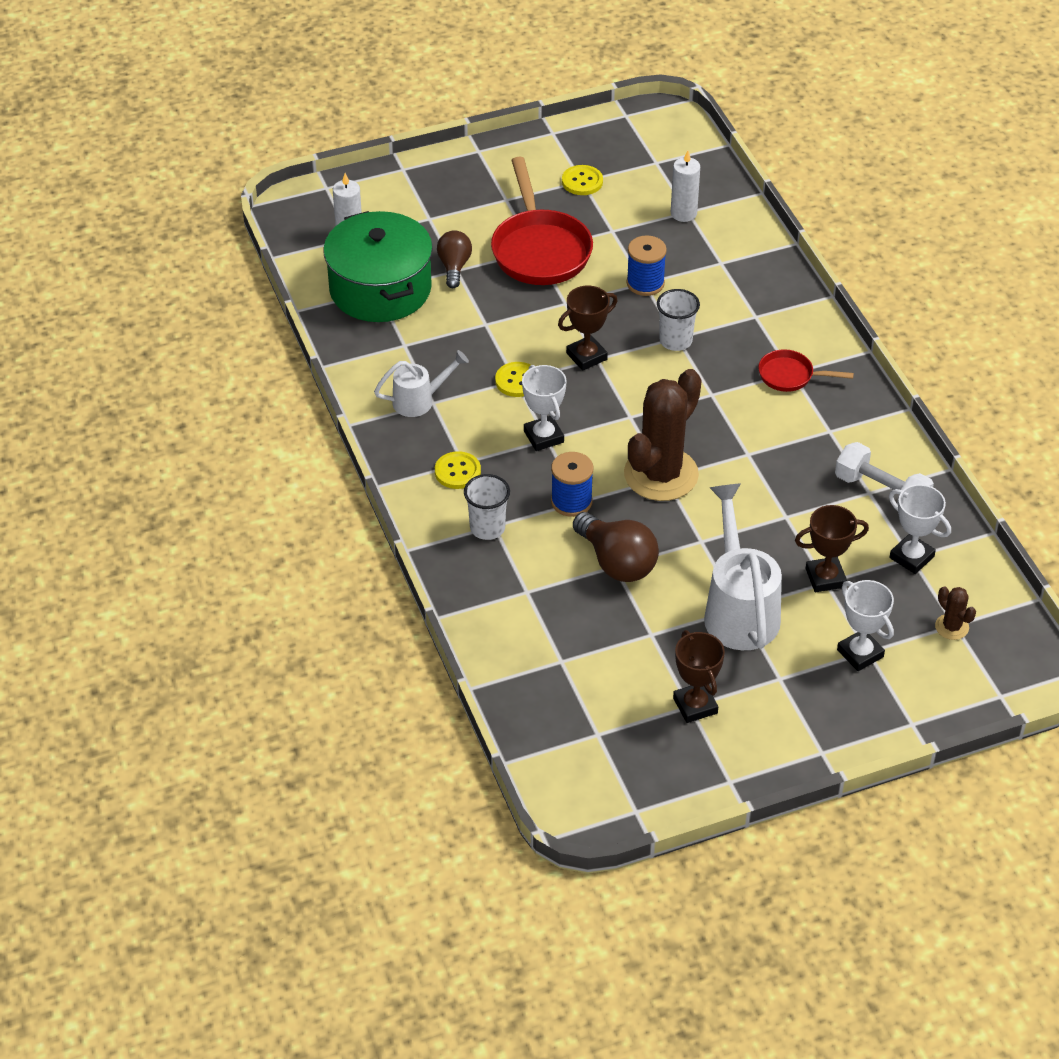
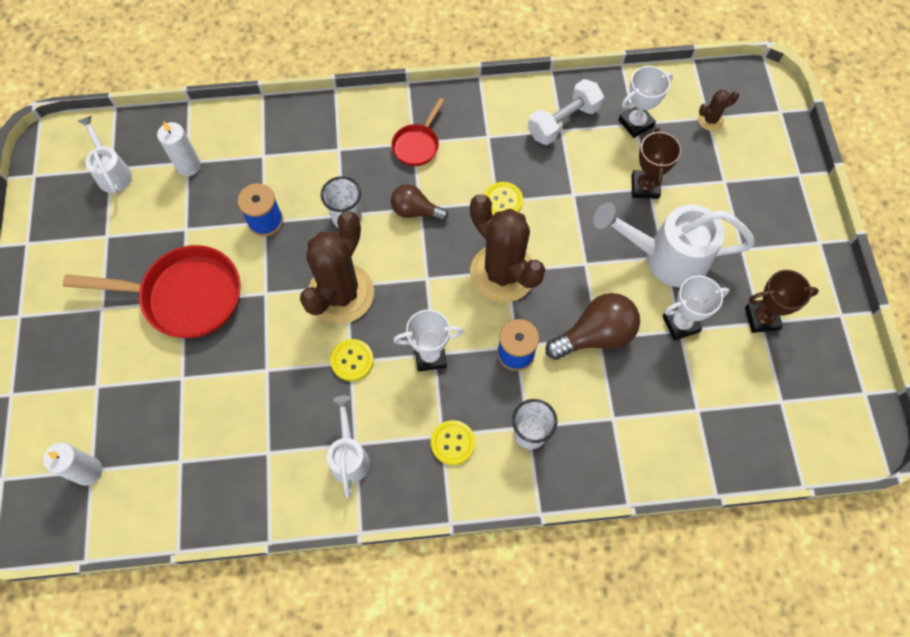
camera: 75 degrees left, 20 degrees up
green pot [323,211,433,322] -> none
brown light bulb [437,230,472,288] -> brown light bulb moved to [391,184,448,221]
brown trophy [558,286,618,371] -> brown cactus [300,211,374,324]
yellow button [562,165,603,195] -> yellow button moved to [484,182,523,216]
white trophy [837,580,894,671] -> white trophy moved to [663,276,729,341]
none -> white watering can [78,116,132,193]

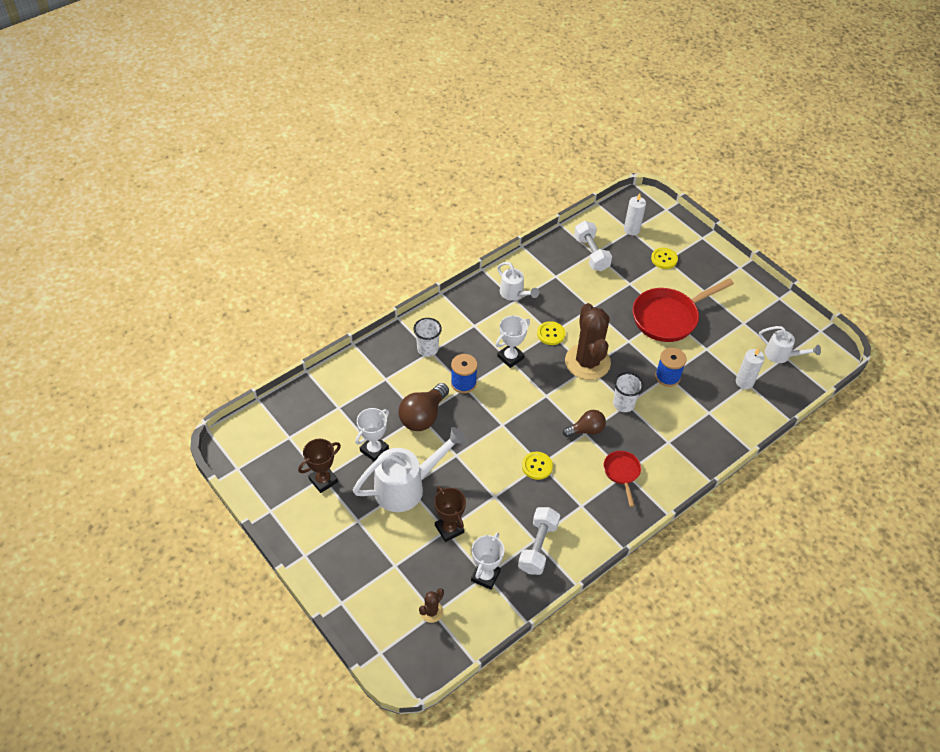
camera: 145 degrees right, 15 degrees down
yellow button [431,420,475,465] -> yellow button moved to [651,248,678,269]
brown cactus [470,194,545,303] -> none
none -> white dumbbell [574,221,612,271]

